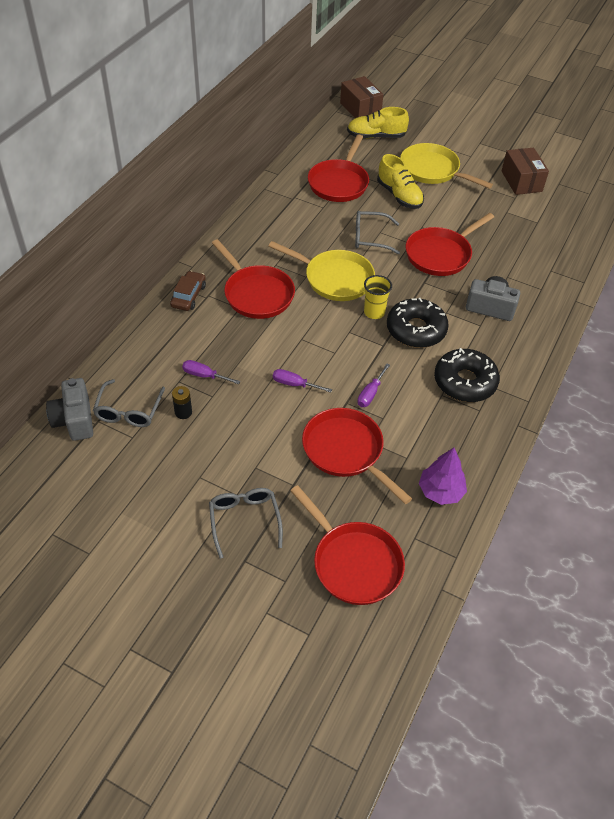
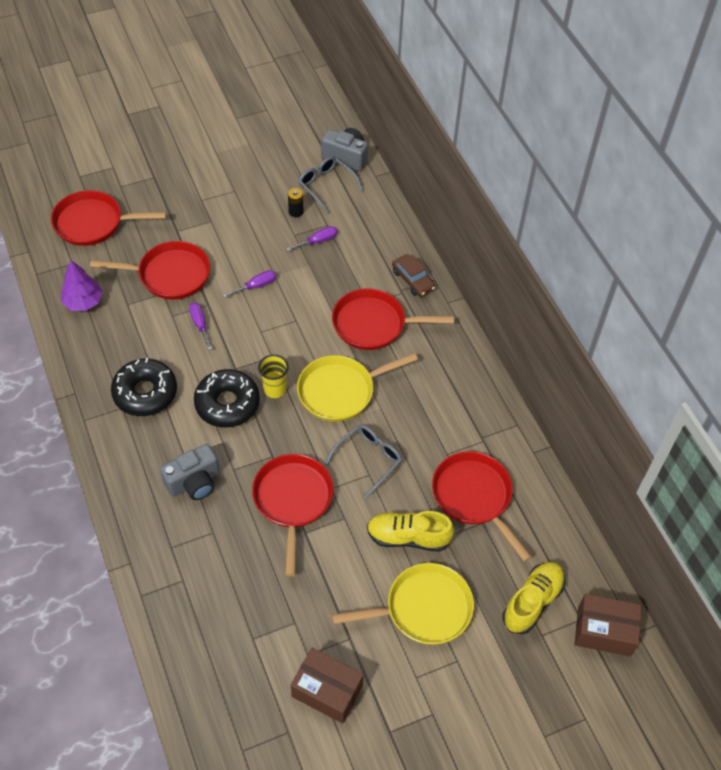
camera: 130 degrees right, 5 degrees up
grey glasses [209,488,283,559] -> none

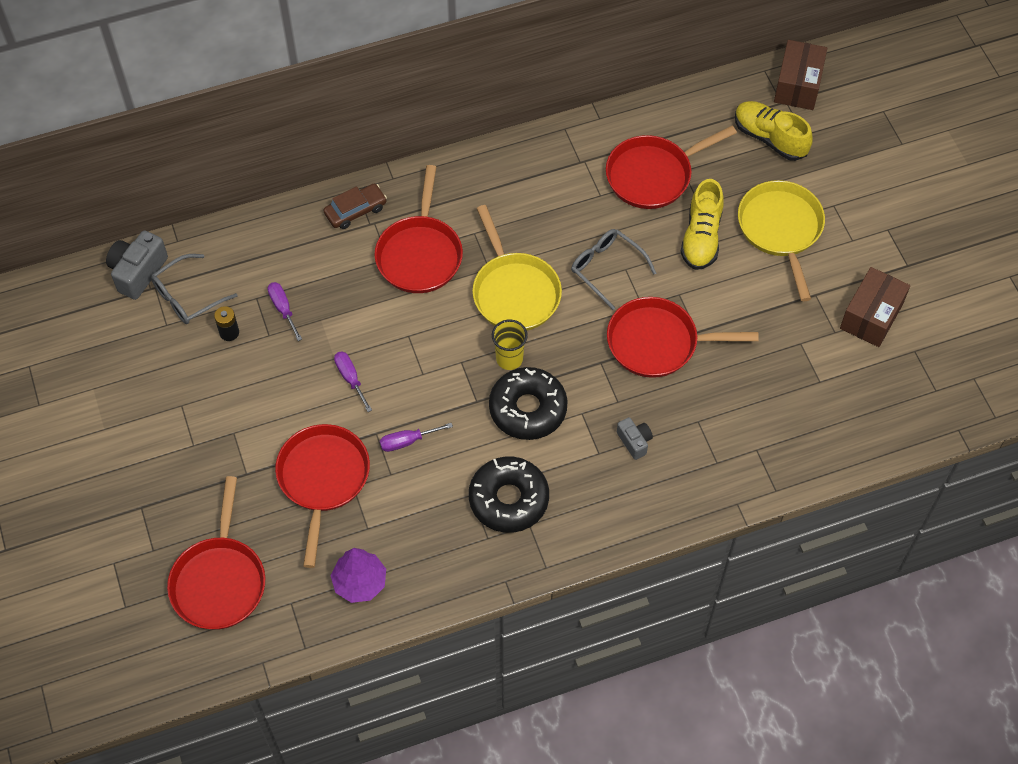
camera: 85 degrees left, 5 degrees up
grey camera [160,444,220,500] -> grey camera [617,417,653,460], size x0.58

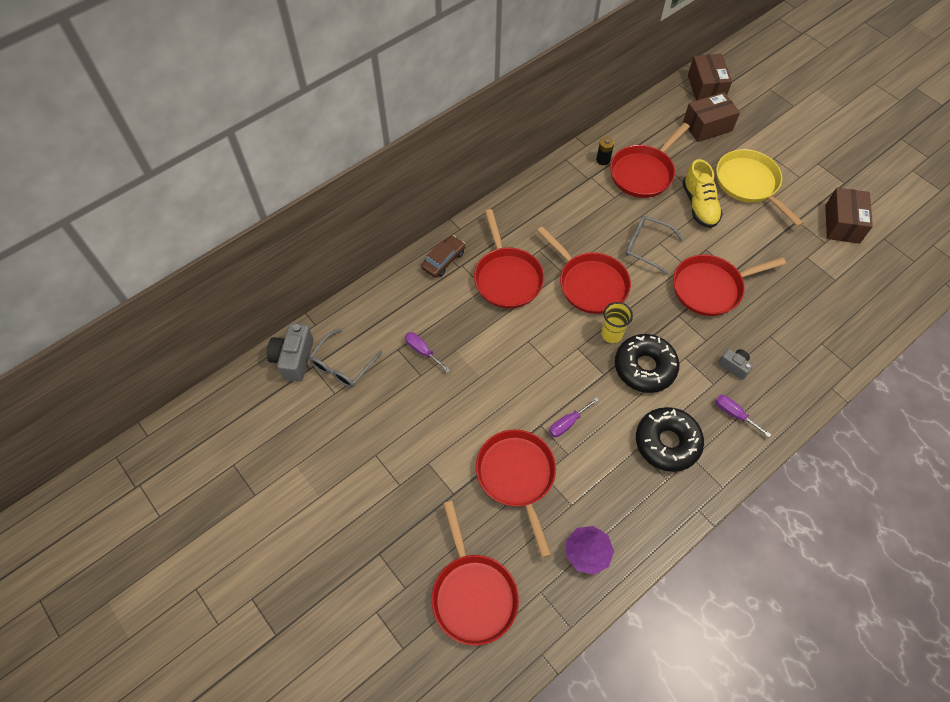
camera: 20 degrees left, 0 degrees up
black battery [214,306,239,341] -> black battery moved to [596,137,614,165]
purple screwdriver [334,351,372,412] -> purple screwdriver moved to [715,395,771,437]
yellow pan [472,205,562,331] -> red pan [537,226,631,314]
yellow shoe [735,101,813,161] -> brown box [683,92,740,142]

